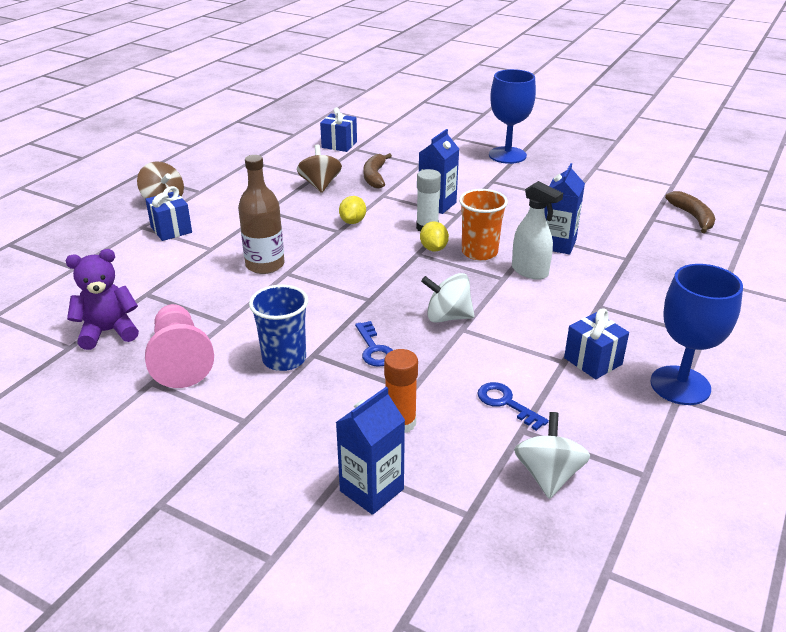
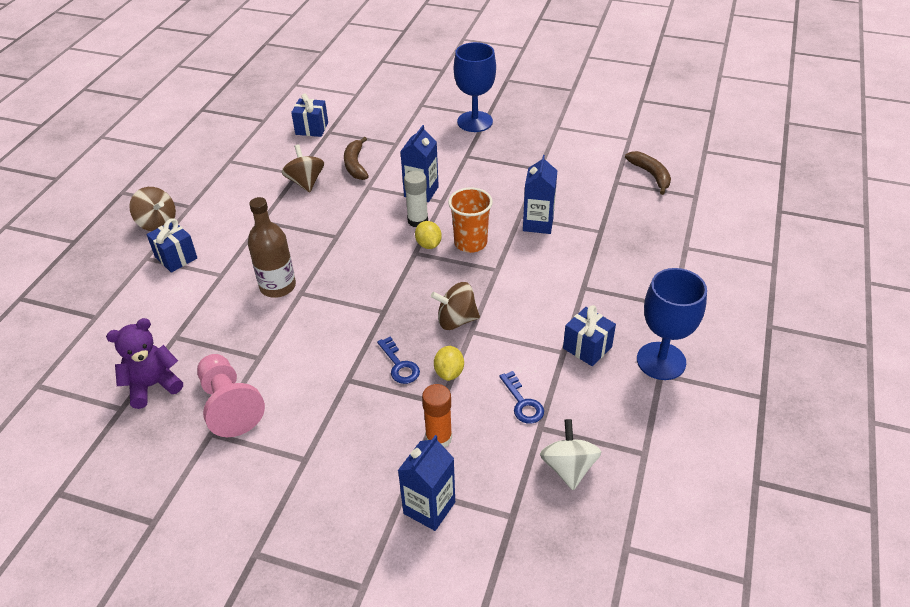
camera: 10 degrees left, 10 degrees up
blue cup [249,285,308,371] -> none
yellow lemon [339,196,366,224] -> yellow lemon moved to [434,346,464,381]
white spinning top [421,273,475,323] -> brown spinning top [431,282,480,330]
blue key [477,382,549,431] -> blue key turned 150 degrees counterclockwise [499,371,544,424]
white spray bottle [512,181,563,280] -> none

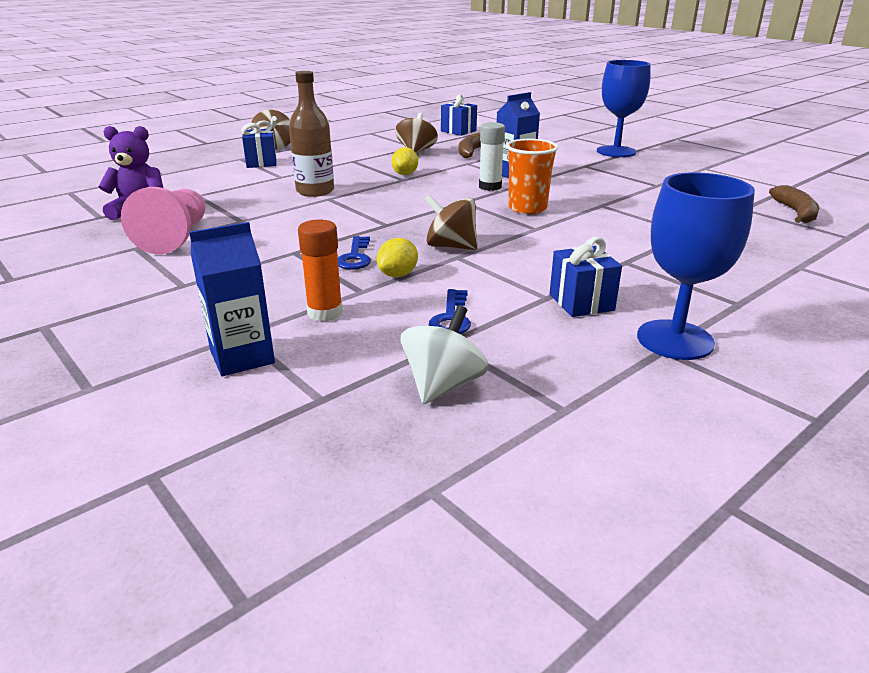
camera: 30 degrees right, 15 degrees down
yellow lemon [415,221,442,249] -> yellow lemon moved to [391,147,418,175]
blue carton [523,155,558,234] -> none

